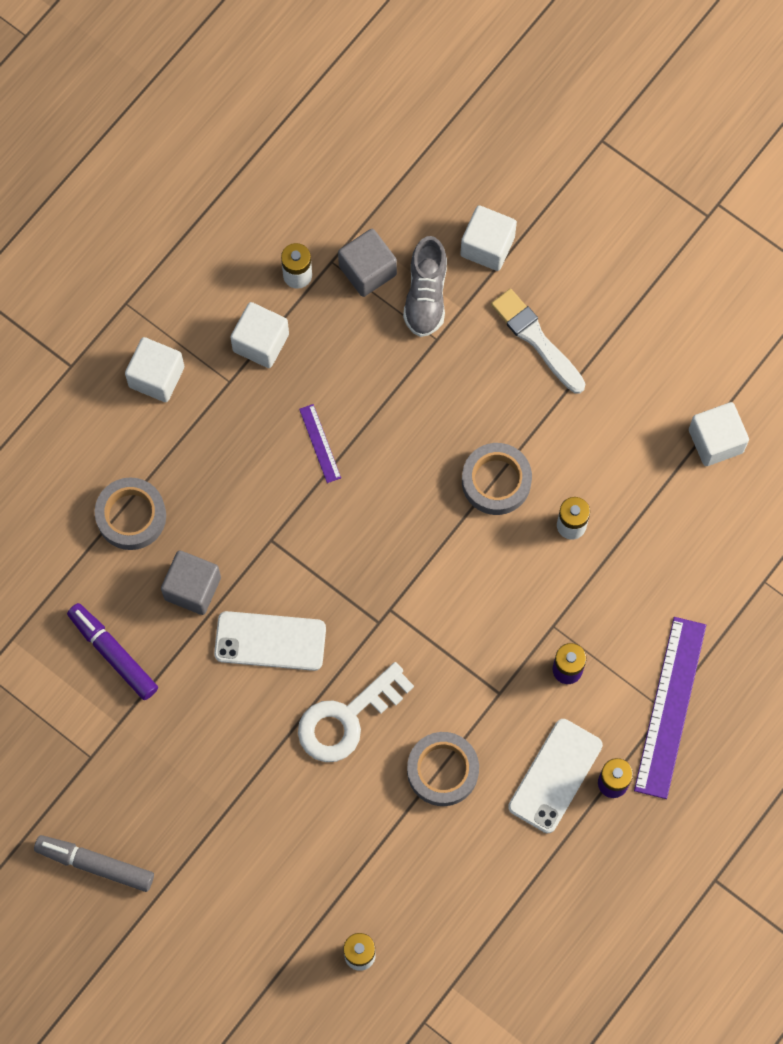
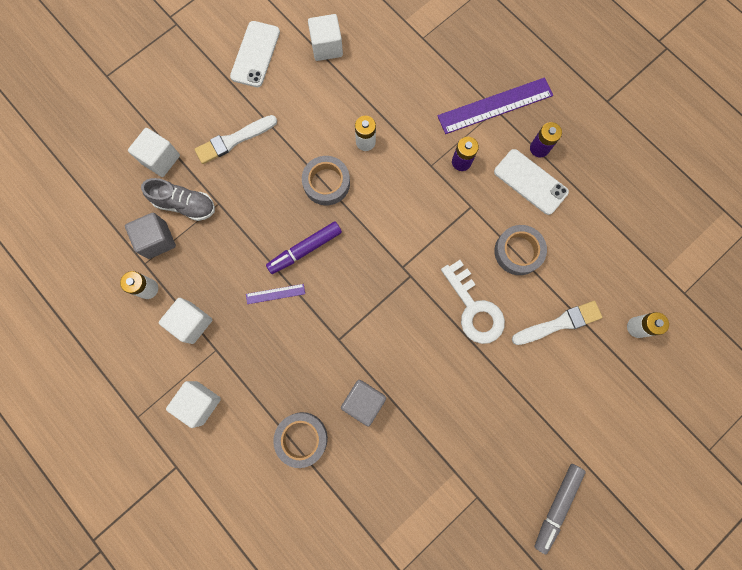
camera: 80 degrees left, 5 degrees up
purple marker [67,603,158,700] -> purple marker moved to [266,221,342,274]
white phone [214,611,326,671] -> white phone moved to [230,21,280,87]
purple ruler [634,617,706,799] -> purple ruler turned 45 degrees counterclockwise [437,78,553,134]
none -> white brush [512,301,603,345]

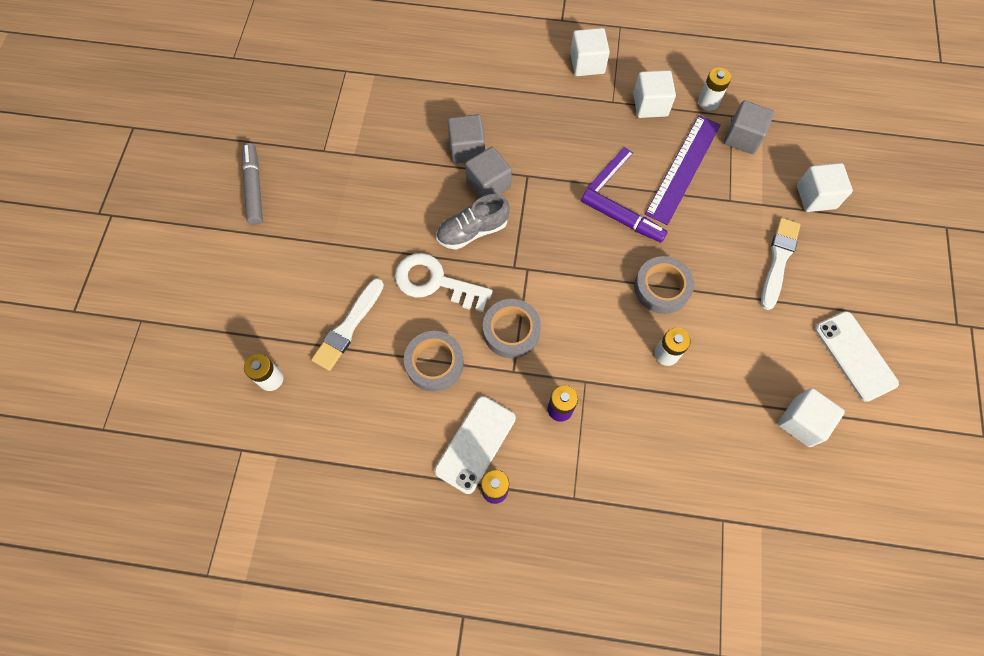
camera: 140 degrees right, 10 degrees down
grey shoe [141,178,215,221] -> grey shoe moved to [436,194,510,250]
purple marker [266,221,342,274] -> purple marker turned 105 degrees clockwise [581,188,668,242]
grey tape [273,412,328,468] -> grey tape moved to [483,299,541,358]
purple ruler [437,78,553,134] -> purple ruler moved to [645,115,721,225]
white phone [494,149,569,215] -> white phone turned 60 degrees counterclockwise [435,396,516,494]
none -> grey cube [465,147,512,198]

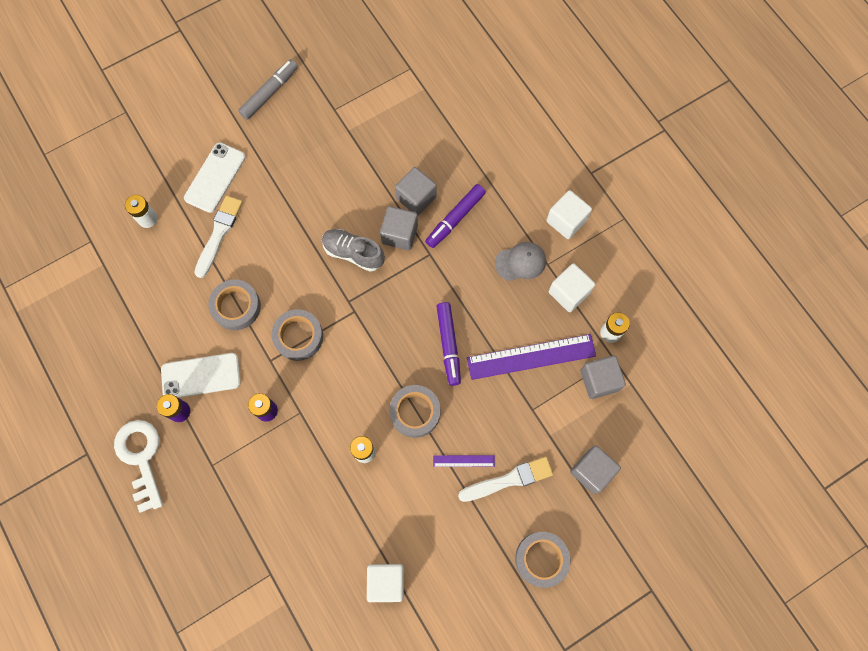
camera: 50 degrees right, 5 degrees up
white brush [311,278,384,371] -> white brush turned 120 degrees clockwise [194,195,243,278]
white key [395,253,493,312] -> white key moved to [114,420,163,513]
purple ruler [587,147,633,193] -> purple ruler moved to [433,455,495,467]
white cube [797,163,853,212] -> grey cube [570,445,621,494]
white phone [815,311,899,402] -> white phone moved to [184,143,246,213]
none -> purple marker [425,184,486,248]
none -> grey cap [495,242,546,281]
none -> grey tape [515,532,571,588]

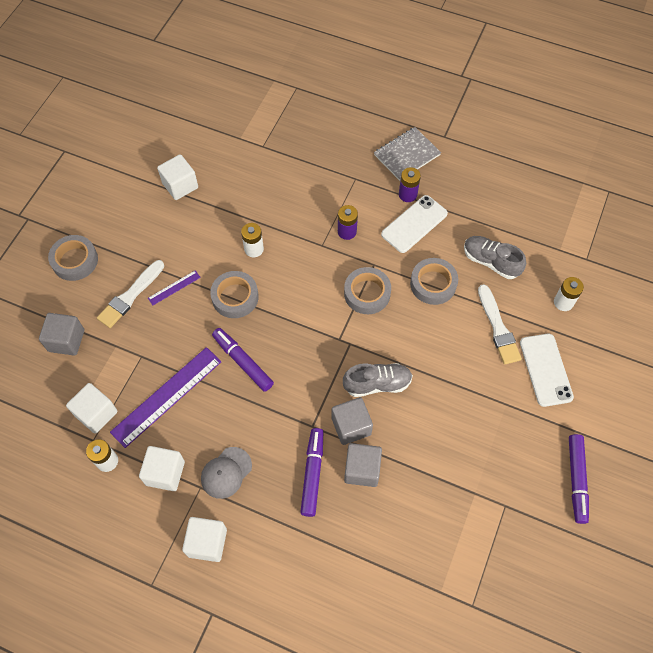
camera: 145 degrees right, 10 degrees down
white key [114,420,163,513] -> grey notebook [374,127,441,181]
grey marker [238,59,298,120] -> purple marker [569,434,589,524]
grey cube [580,356,626,399] -> white cube [66,383,118,434]
none -> grey shoe [464,236,526,279]

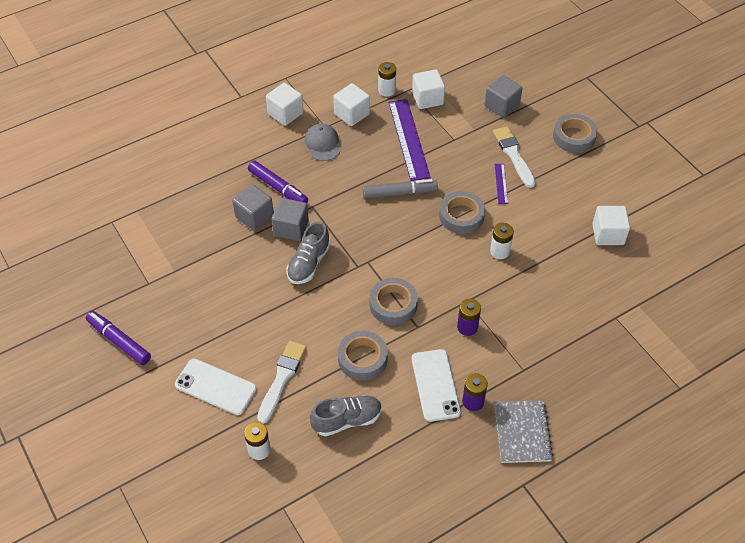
camera: 125 degrees right, 10 degrees down
purple marker [212,328,274,392] -> grey marker [362,179,438,199]
white brush [478,284,522,364] -> white brush turned 90 degrees clockwise [257,341,306,424]

